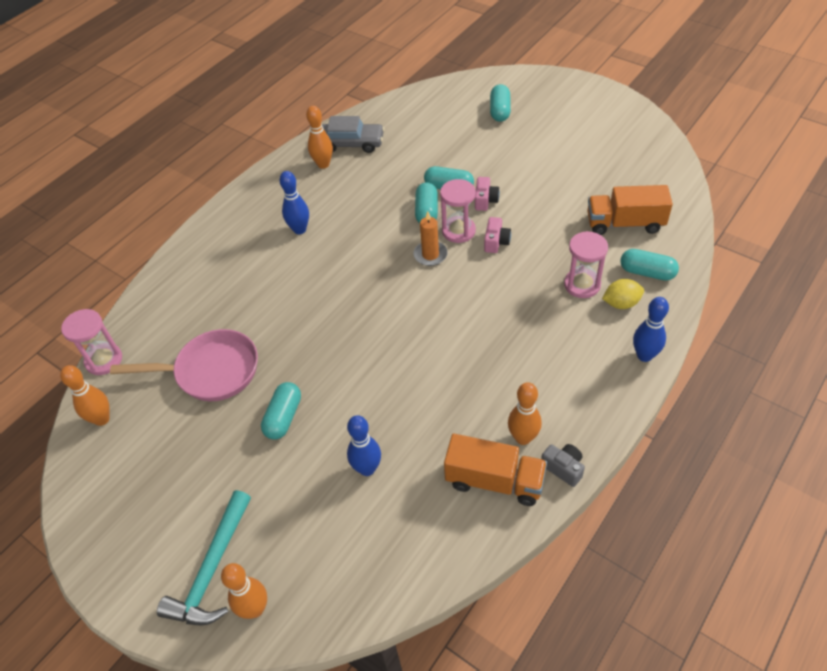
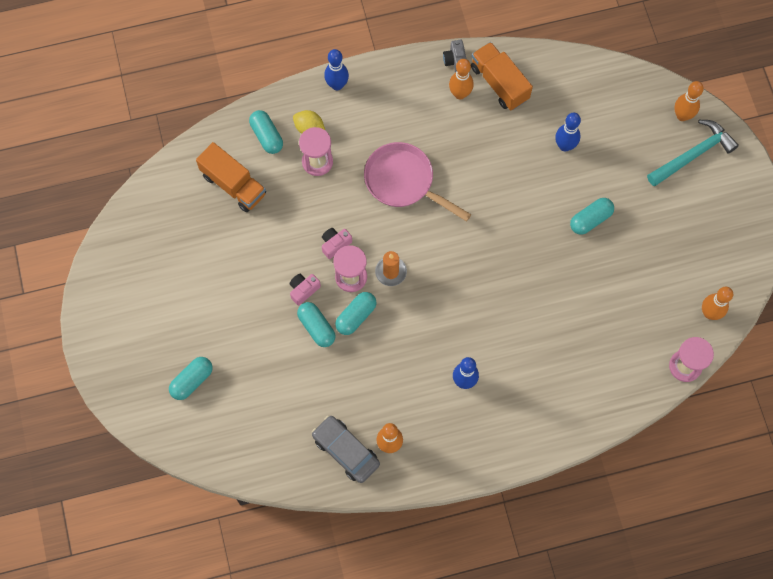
camera: 145 degrees left, 20 degrees up
pink pan [110,329,258,401] -> pink pan moved to [364,142,471,221]

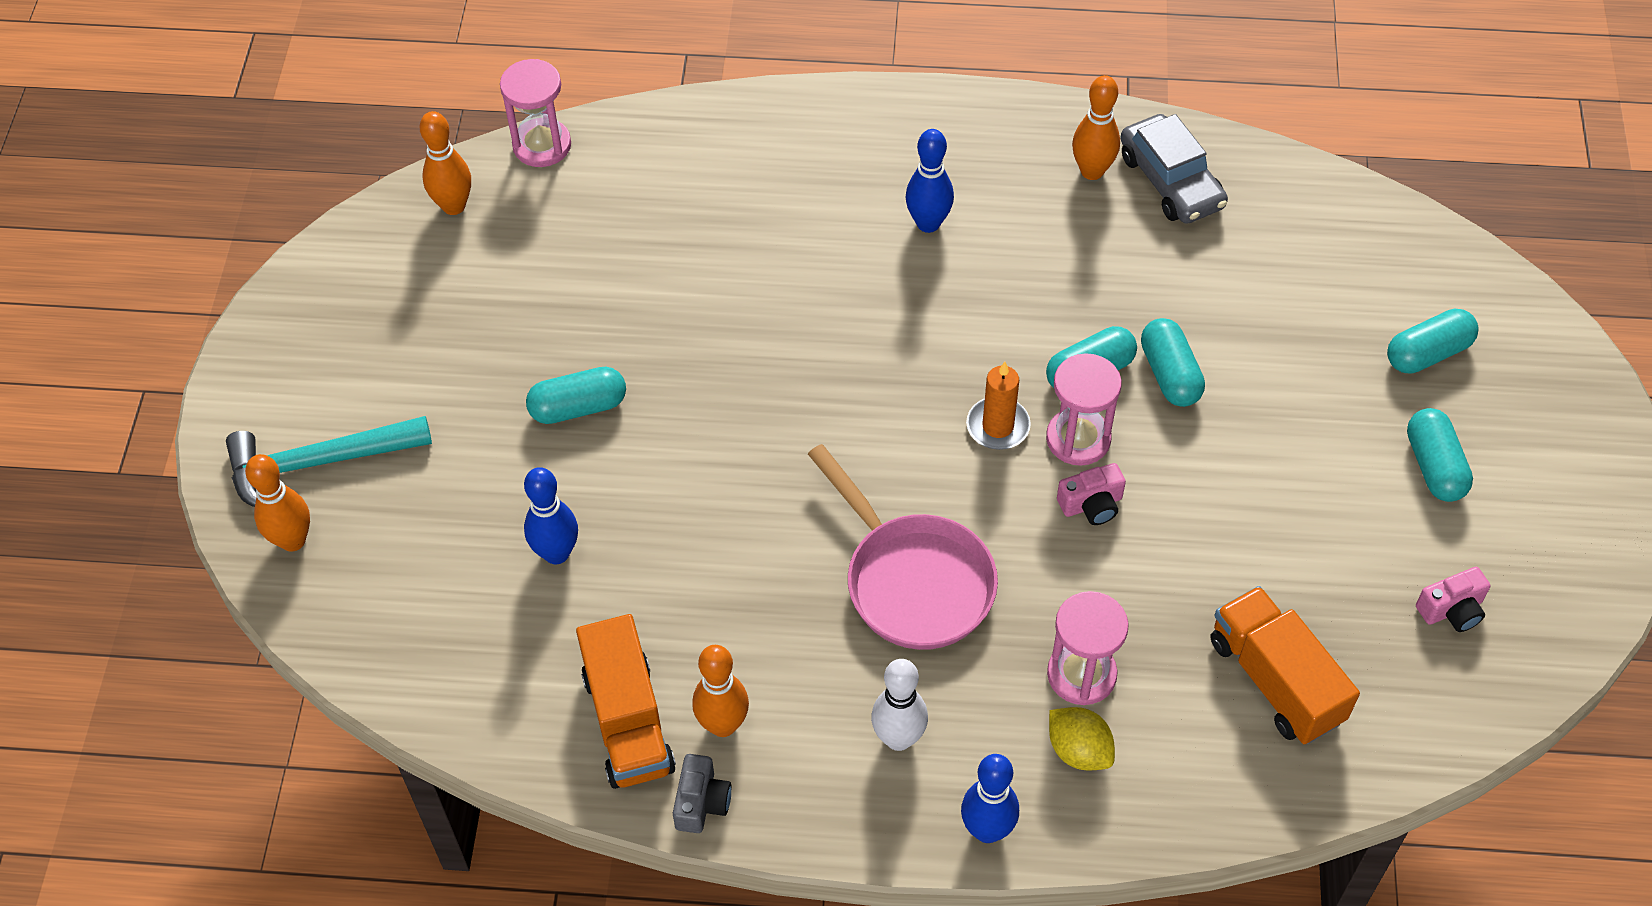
camera: 160 degrees left, 15 degrees down
turquoise capsule [249,110,283,154] -> turquoise capsule moved to [1407,408,1473,502]
pink camera [290,274,321,306] -> pink camera moved to [1416,567,1490,632]
none -> white bowling pin [871,659,928,751]

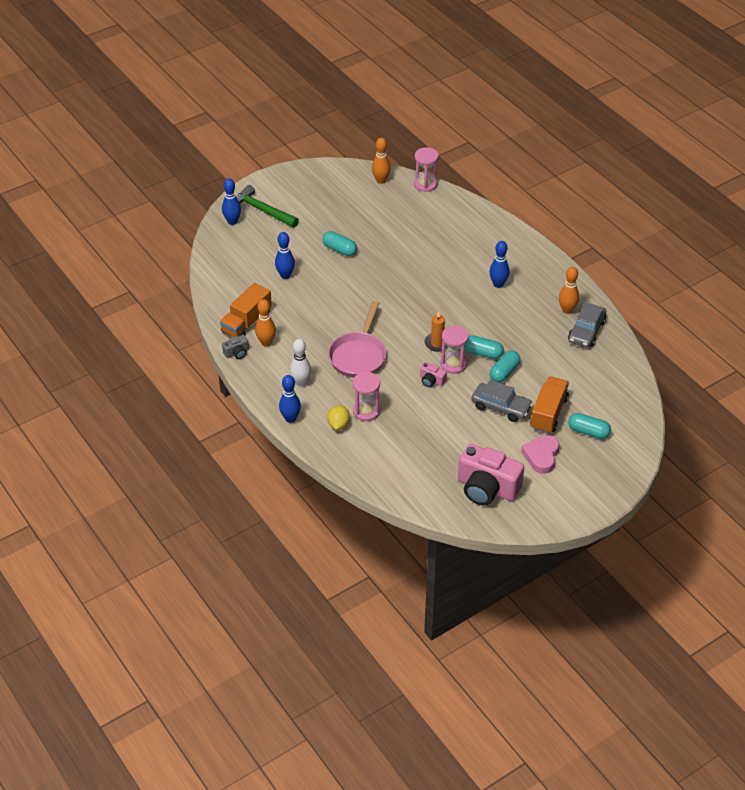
camera: 50 degrees right, 10 degrees down
turquoise hammer [226,416,432,507] -> green hammer [236,185,299,228]
orange bowling pin [245,454,310,552] -> blue bowling pin [222,178,241,225]
orange truck [1210,586,1360,744] -> orange truck moved to [530,376,569,434]
turquoise capsule [1407,408,1473,502] -> pink heart [521,435,559,474]
pink camera [1416,567,1490,632] -> pink camera [458,444,524,505], size x2.27
none -> grey car [471,380,533,422]

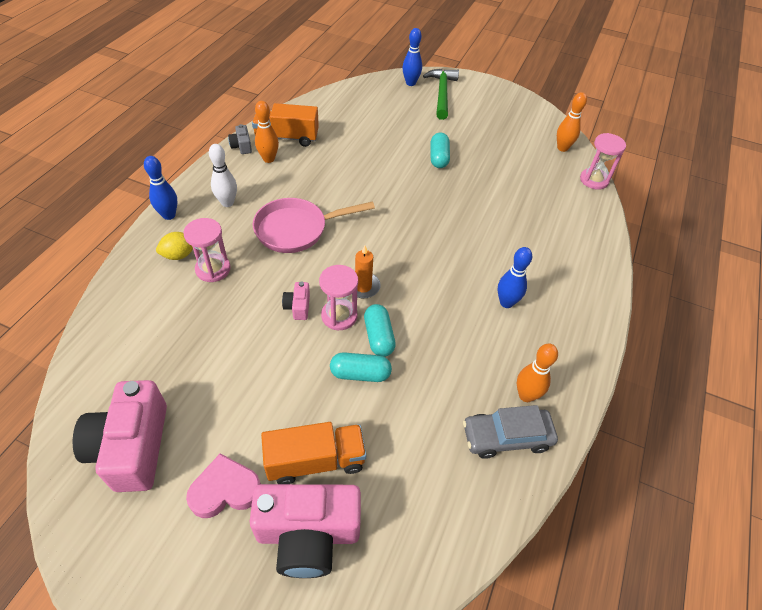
camera: 55 degrees right, 5 degrees up
grey camera [222,335,249,359] -> grey camera turned 45 degrees clockwise [228,124,252,154]
blue bowling pin [275,232,295,279] -> none
grey car [471,380,533,422] -> none
turquoise capsule [568,413,611,439] -> pink camera [250,484,361,578]

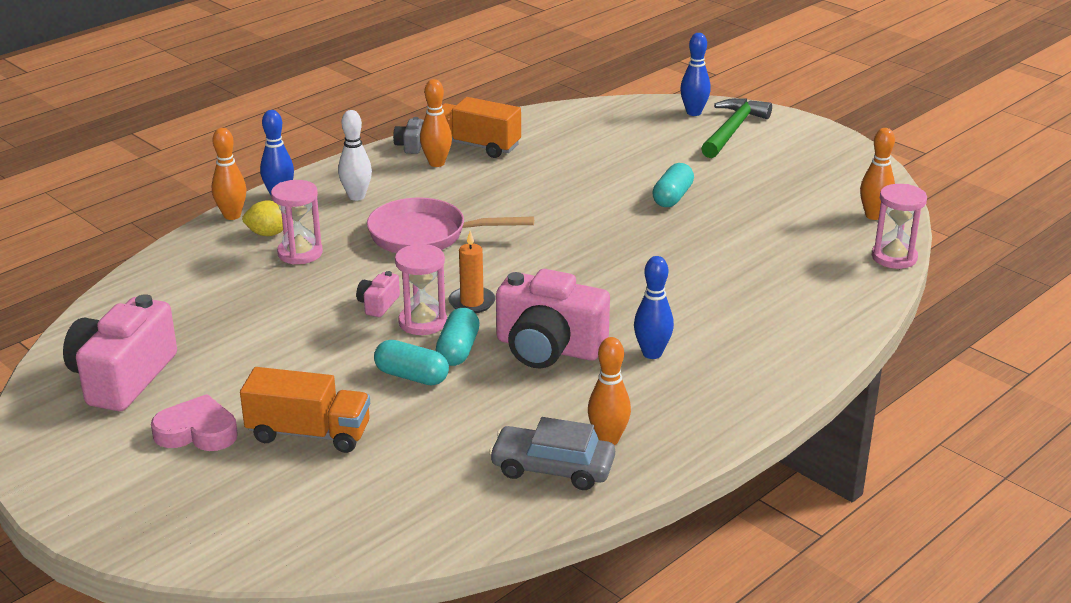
camera: 25 degrees right, 20 degrees down
pink camera [250,484,361,578] -> pink camera moved to [496,269,610,369]
none -> orange bowling pin [212,128,246,220]

